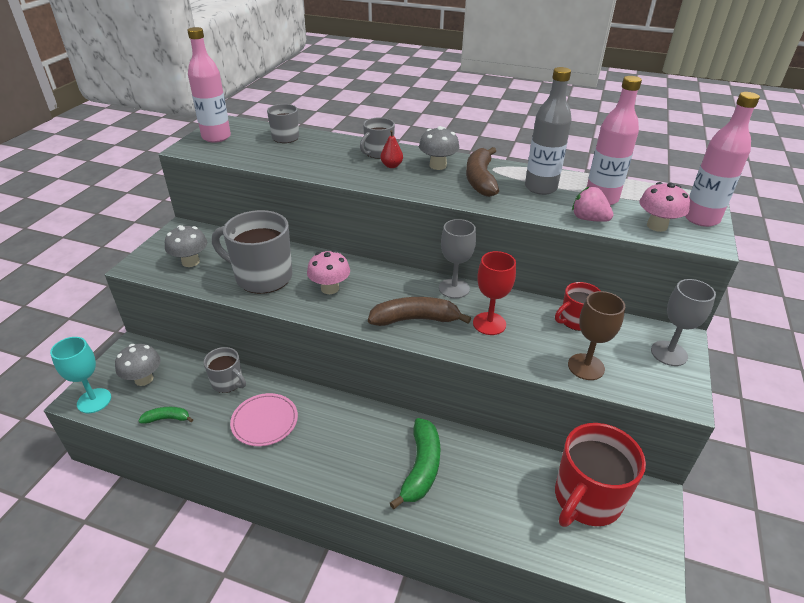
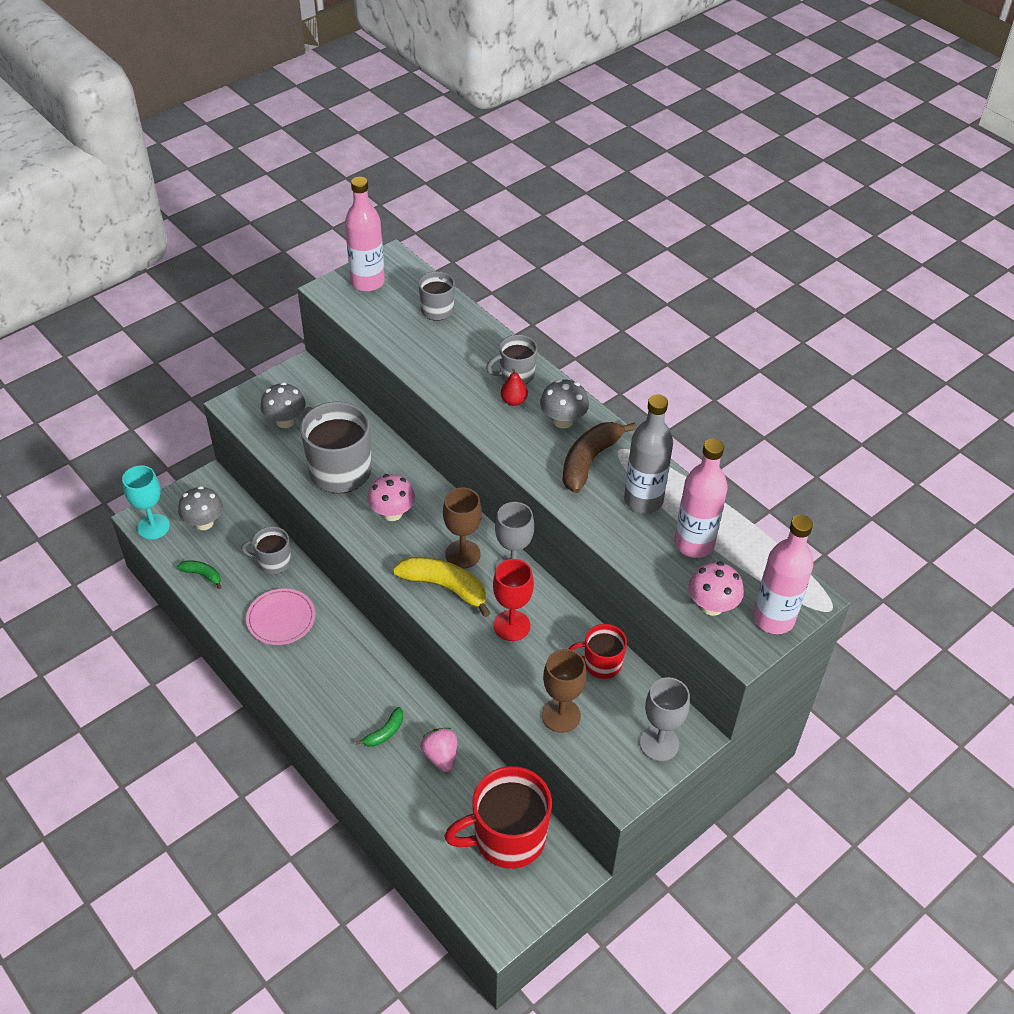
camera: 30 degrees right, 10 degrees up
grey mug [203,347,246,393] -> grey mug turned 120 degrees clockwise [241,526,291,574]
brown banana [368,297,471,326] -> yellow banana [393,557,490,617]
green banana [390,418,440,509] -> green banana [356,707,403,747], size x0.53
pink strawberry [572,186,613,222] -> pink strawberry moved to [421,728,457,772]
none -> brown goblet [443,487,482,568]

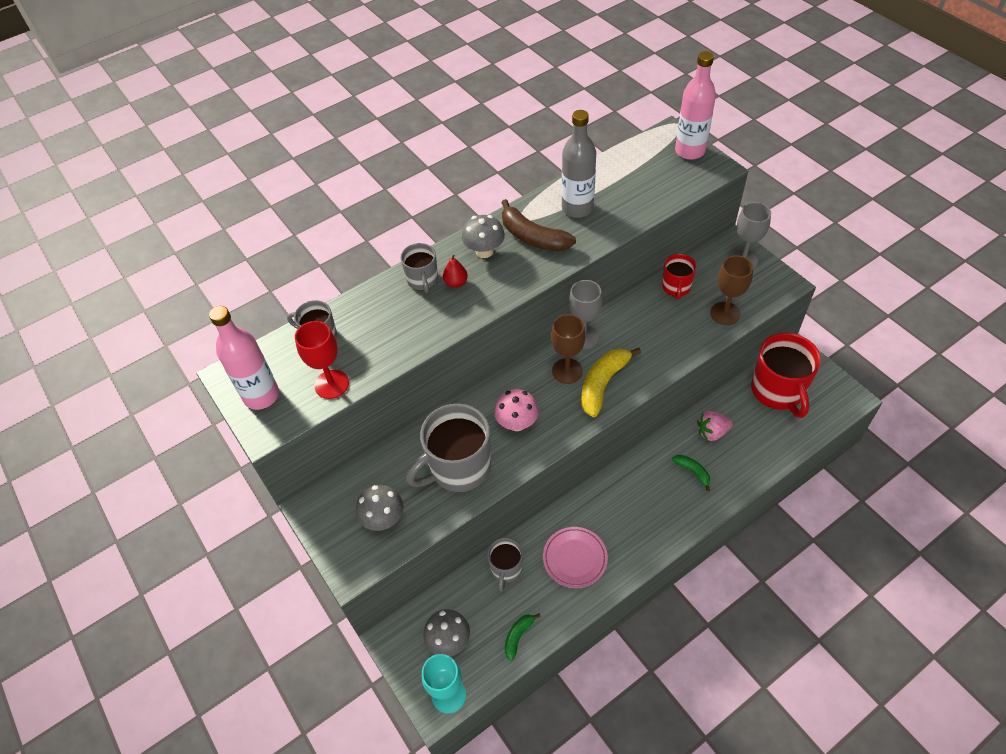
camera: 80 degrees left, 5 degrees up
red goblet [493,559,534,641] -> red goblet moved to [295,321,349,399]
pink bottle [674,439,728,558] -> none
pink mushroom [688,562,744,616] -> none

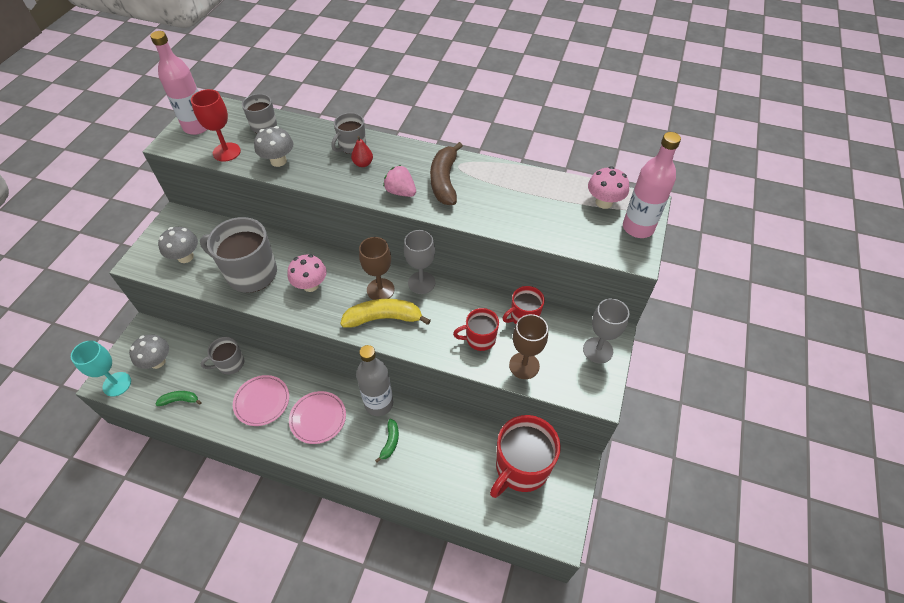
camera: 50 degrees right, 0 degrees up
grey mushroom [462,215,505,258] -> grey mushroom moved to [254,126,293,167]
grey bottle [562,110,596,218] -> grey bottle moved to [356,345,393,416]
pink strawberry [697,411,733,441] -> pink strawberry moved to [383,165,416,197]
none -> pink plate [289,391,346,444]
none -> red mug [453,308,499,351]
none -> pink mushroom [588,166,629,209]

